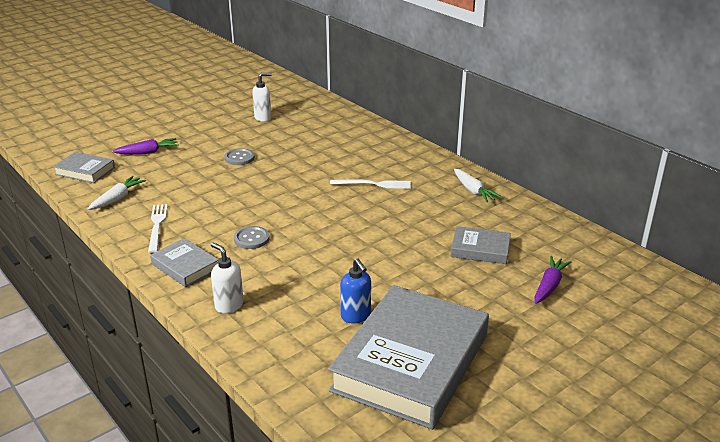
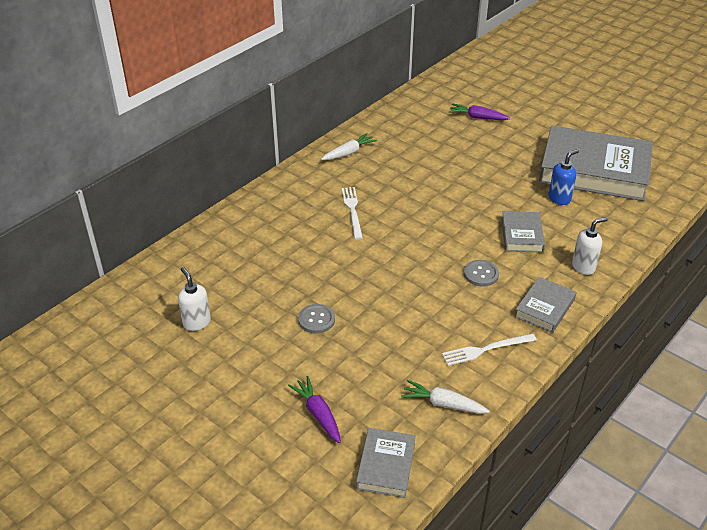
camera: 100 degrees left, 10 degrees up
white soap dispenser [211,242,244,313] -> white soap dispenser turned 150 degrees counterclockwise [572,217,608,275]
grey book [451,226,511,264] -> grey book moved to [502,211,545,253]

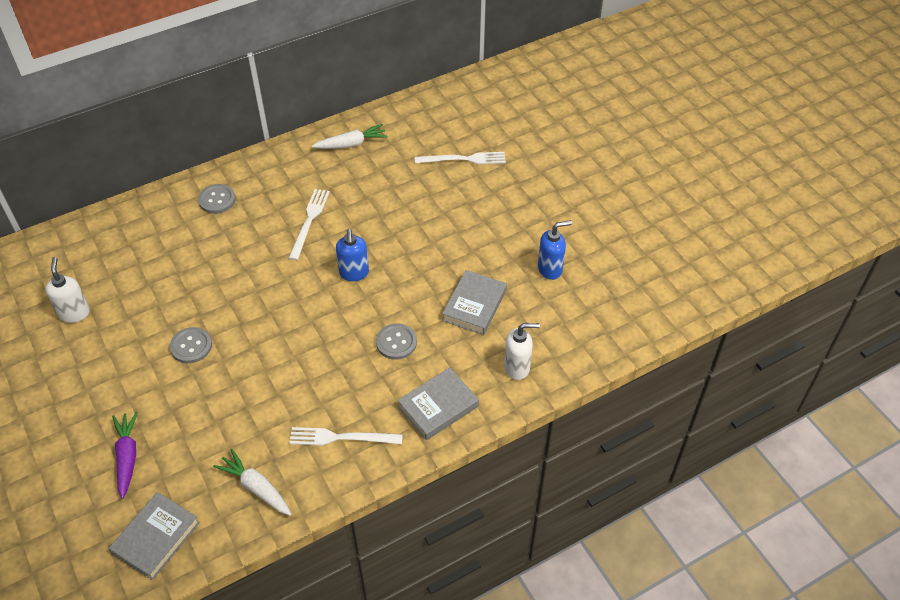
camera: 20 degrees right, 10 degrees up
purple carrot [449,104,510,120] -> none
grey book [539,126,653,201] -> none
none -> grey button [198,184,236,214]
none -> blue soap dispenser [336,229,369,281]
none -> white fork [415,152,506,164]

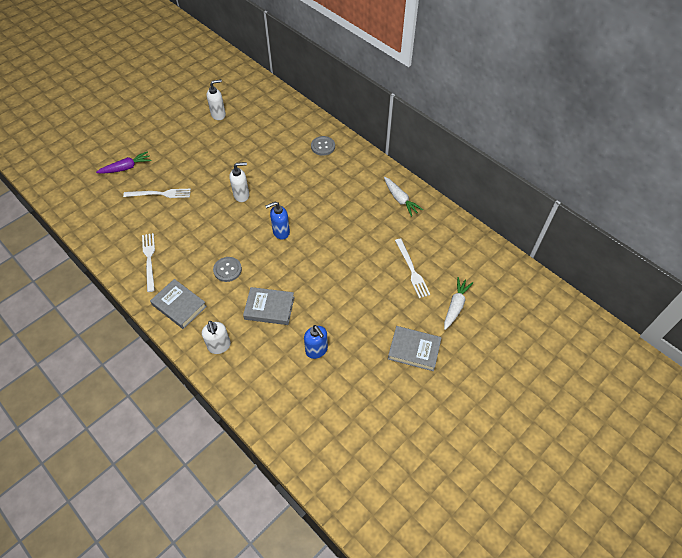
camera: 75 degrees right, 5 degrees up
grey book [109,492,200,581] -> grey book moved to [388,326,442,371]
grey button [170,327,212,363] -> none
white carrot [213,449,291,516] -> white carrot moved to [444,277,473,330]
white fork [289,189,330,260] -> white fork moved to [123,189,191,198]
none -> white soap dispenser [229,162,249,202]

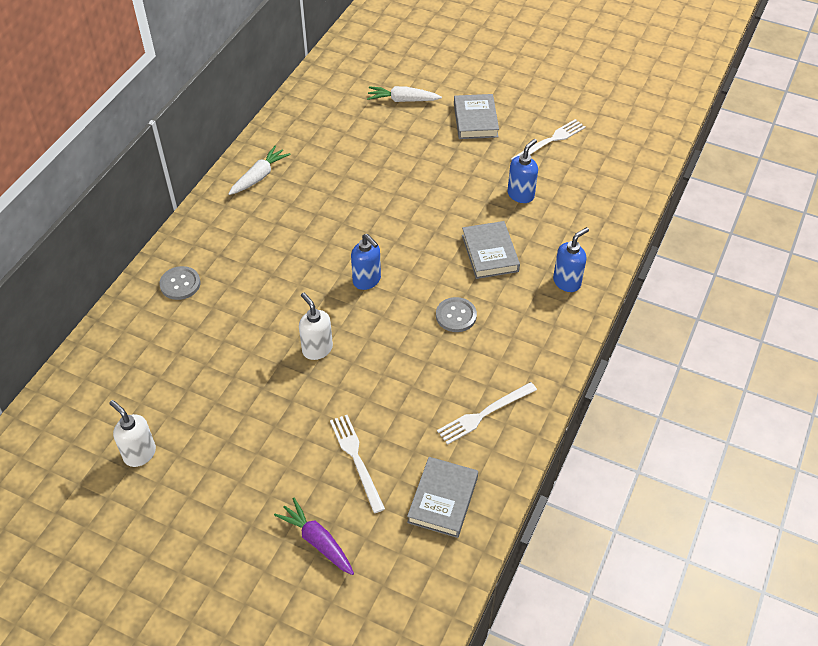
camera: 110 degrees left, 5 degrees down
grey book [150,279,207,329] -> grey book moved to [407,457,478,538]
white soap dispenser [202,321,231,354] -> blue soap dispenser [553,227,589,292]
white fork [395,238,430,298] -> white fork moved to [511,119,586,160]

